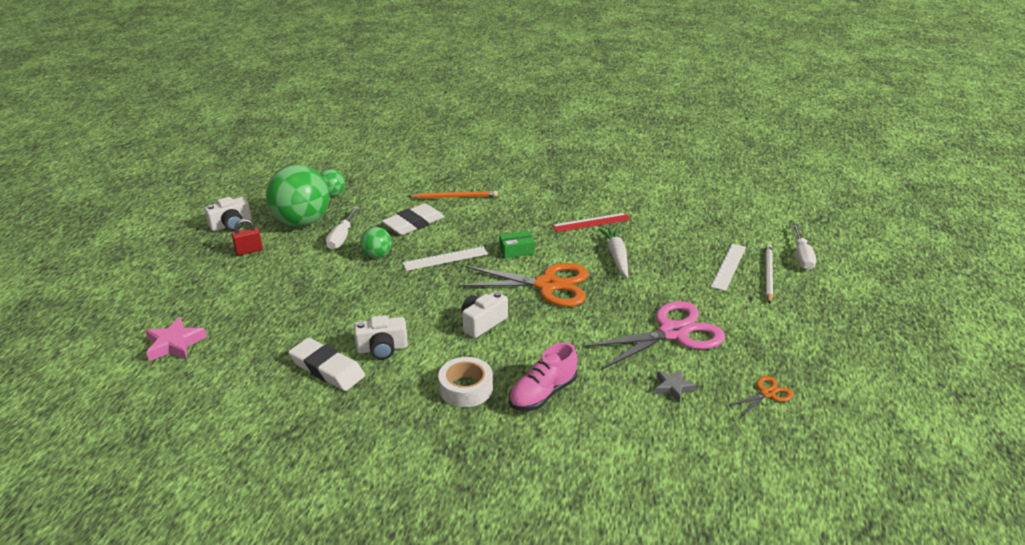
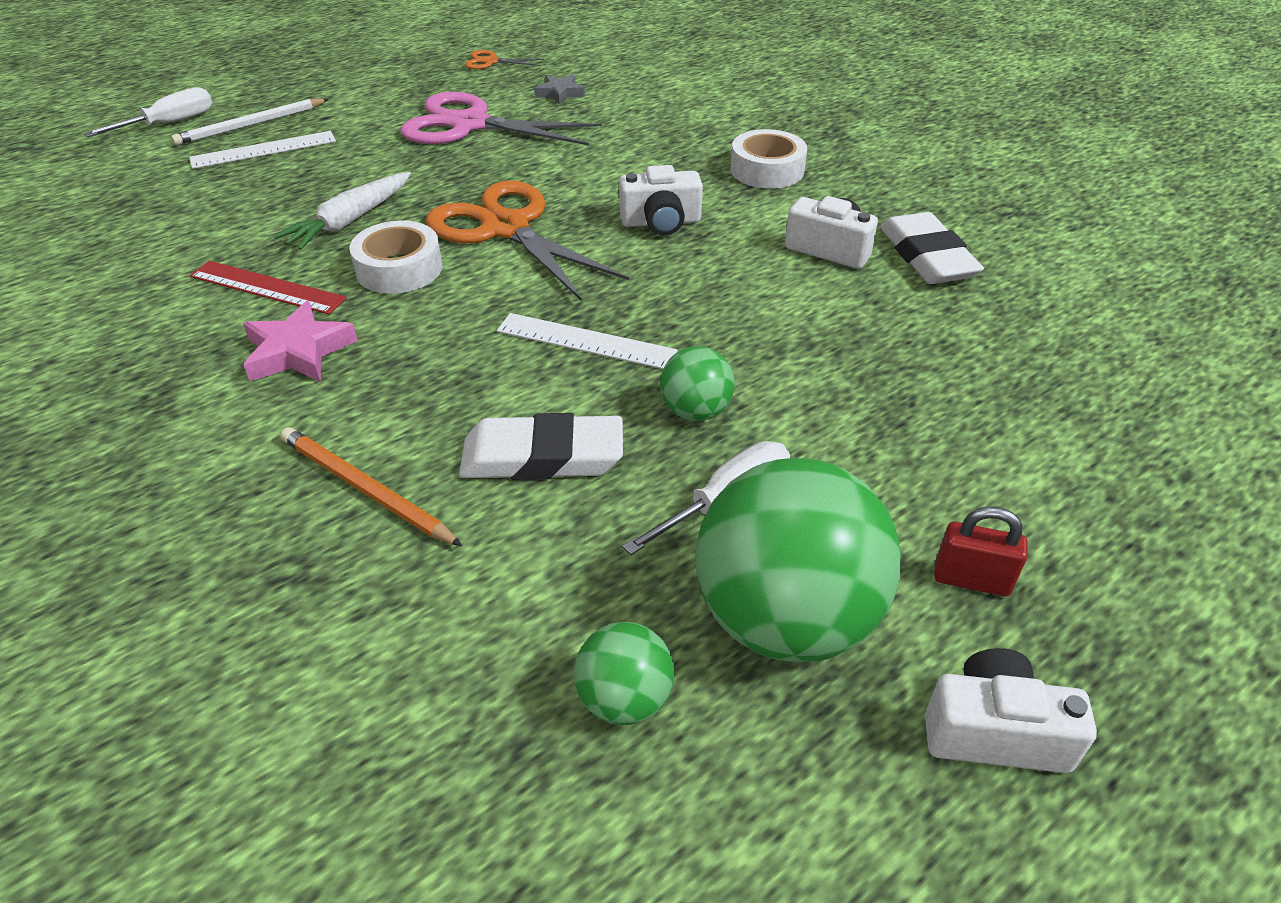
camera: 140 degrees left, 10 degrees up
pink star [145,317,207,361] -> pink star moved to [243,300,358,382]
green box [499,231,535,259] -> none
pink shoe [509,342,578,411] -> none
none -> white tape [349,221,442,294]

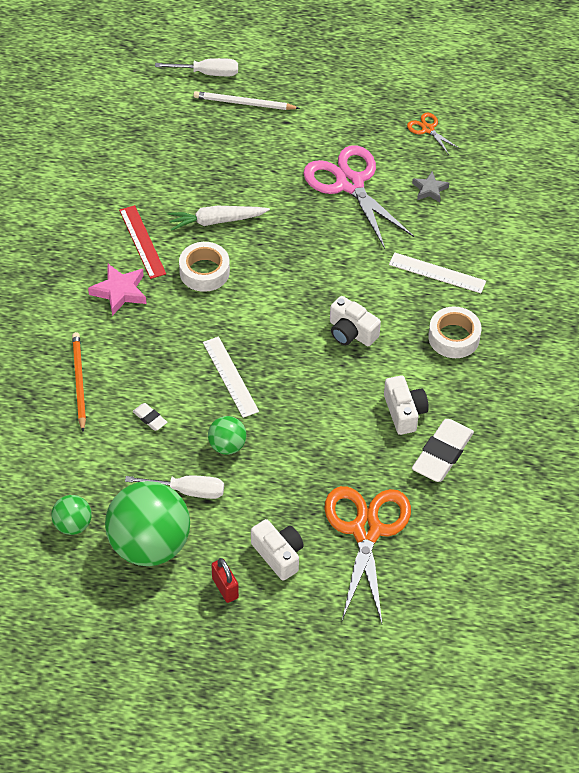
camera: 45 degrees right, 10 degrees up
white ruler [189,131,336,169] -> white ruler moved to [389,253,486,293]
orange scissors [426,180,629,301] -> orange scissors moved to [324,486,411,623]
white eraser [459,413,623,480] -> white eraser [133,403,167,431], size x0.48
white camera [925,648,1097,773] -> white camera moved to [251,519,304,581]

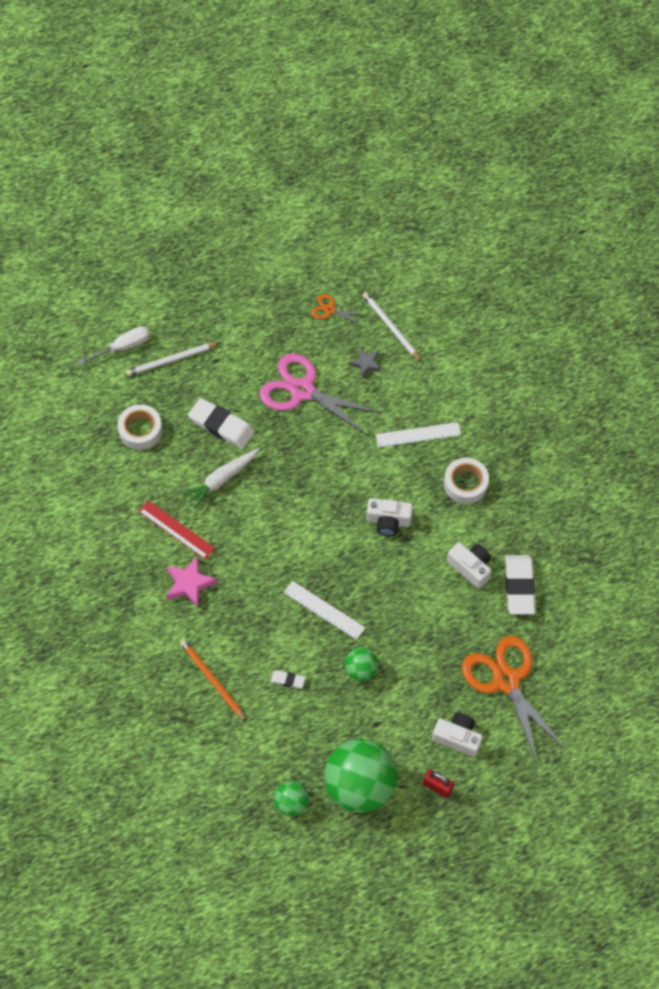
camera: 30 degrees left, 10 degrees up
white screwdriver [125,475,224,499] -> none
white tape [179,242,230,292] -> white tape moved to [117,404,163,450]
none -> white eraser [188,398,255,449]
none -> white pencil [363,292,421,362]

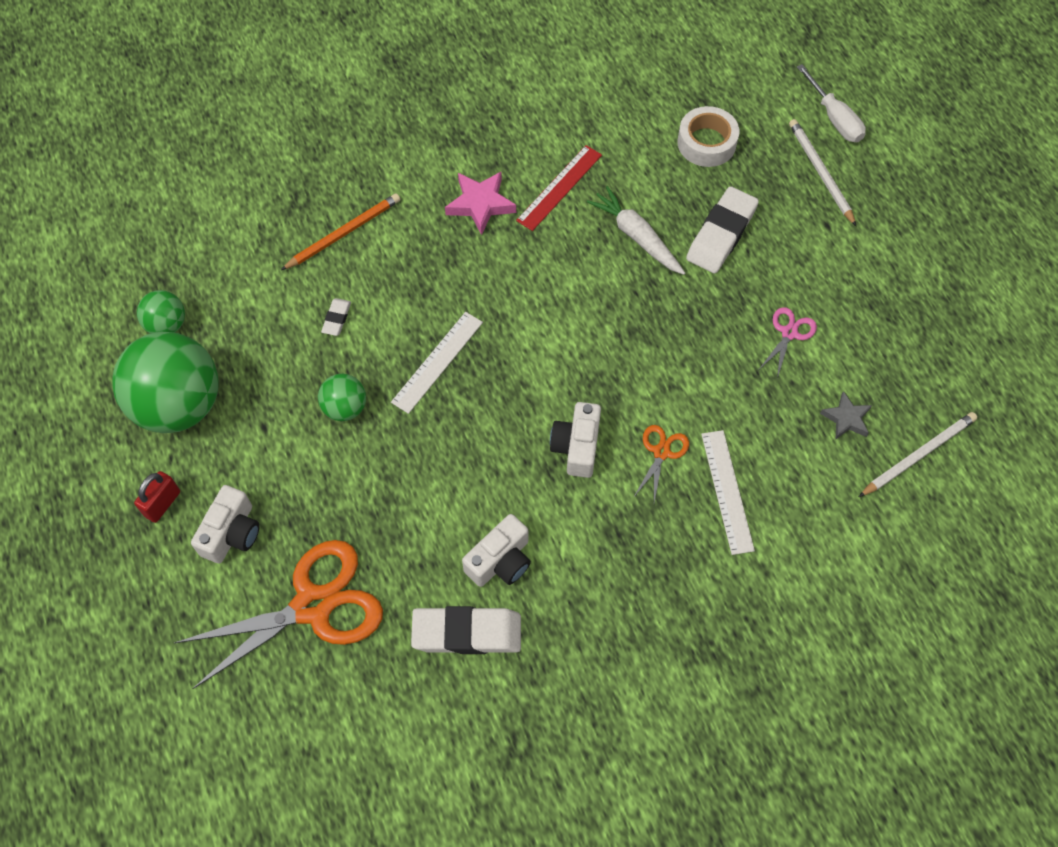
camera: 90 degrees right, 0 degrees up
pink scissors [260,353,382,436] -> pink scissors [760,307,817,378], size x0.45
orange scissors [312,294,363,325] -> orange scissors moved to [633,425,689,502]
white tape [444,458,489,504] -> none

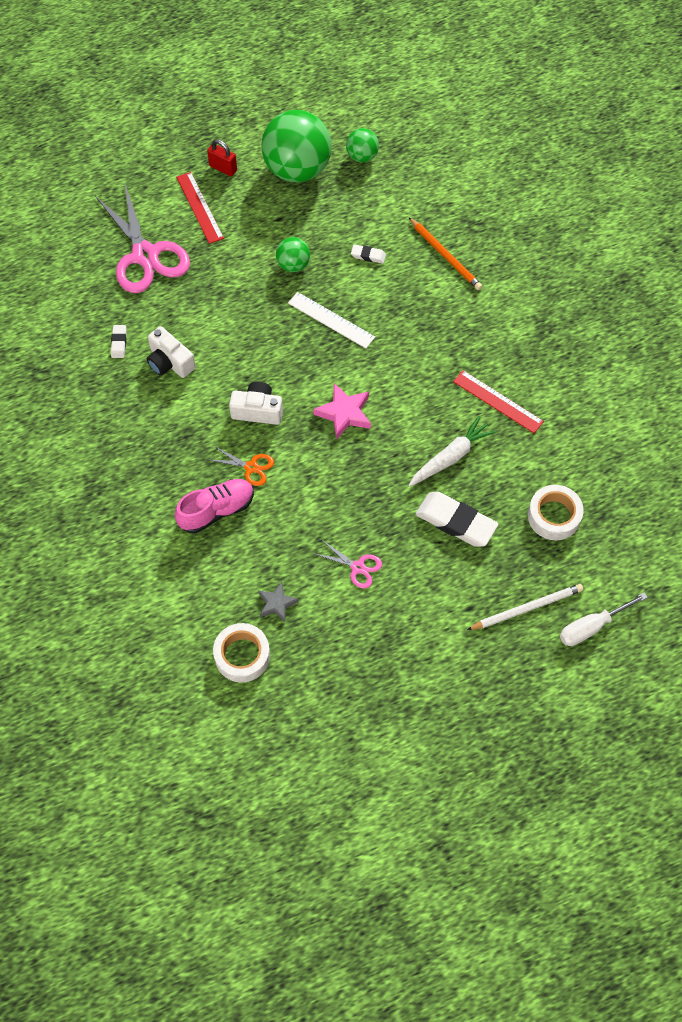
camera: 90 degrees right, 0 degrees up
orange scissors [174,540,383,689] -> pink scissors [95,184,190,293]
white camera [191,485,260,564] -> red ruler [176,172,224,244]
white eraser [411,606,521,654] -> white eraser [111,325,127,358], size x0.48
pink star [445,172,516,235] -> pink star moved to [313,383,371,440]
white ruler [701,430,755,555] -> pink shoe [175,479,254,534]
white pencil [859,412,977,497] -> white tape [213,623,270,682]

